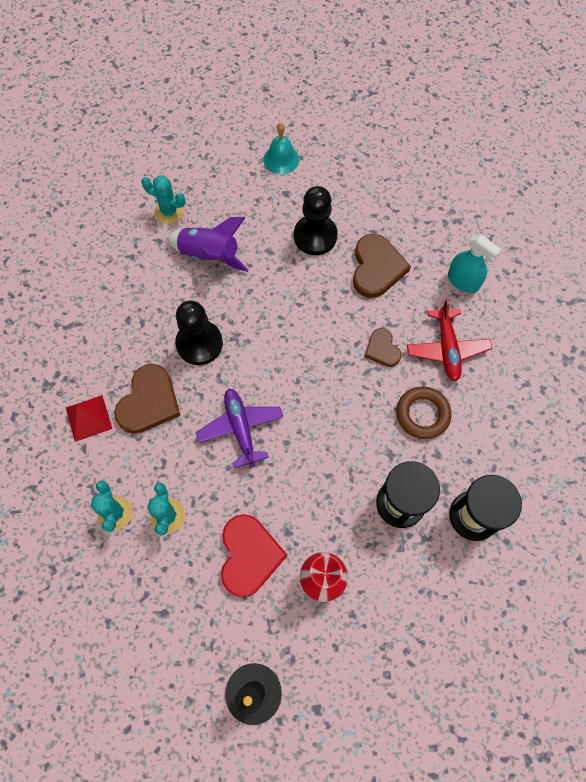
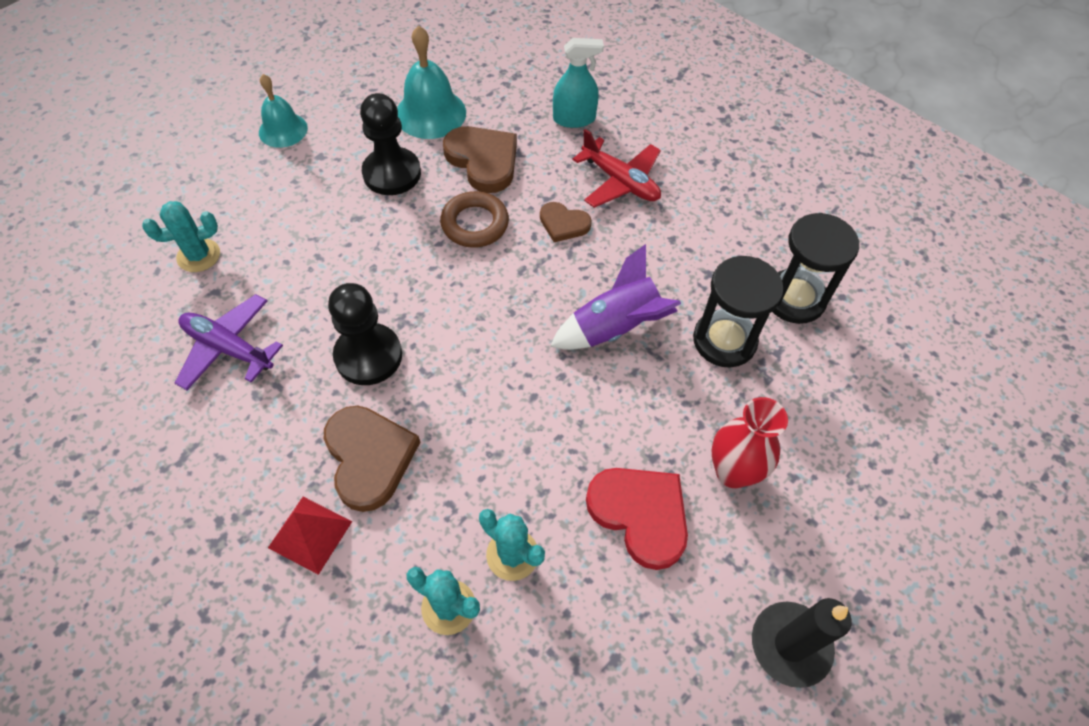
camera: 45 degrees left, 10 degrees down
purple rocket [166,217,249,272] -> purple rocket moved to [550,244,681,350]
purple plane [196,389,283,468] -> purple plane moved to [175,294,283,390]
brown ring [396,386,452,439] -> brown ring moved to [440,191,509,248]
none -> turquoise bell [397,25,466,139]

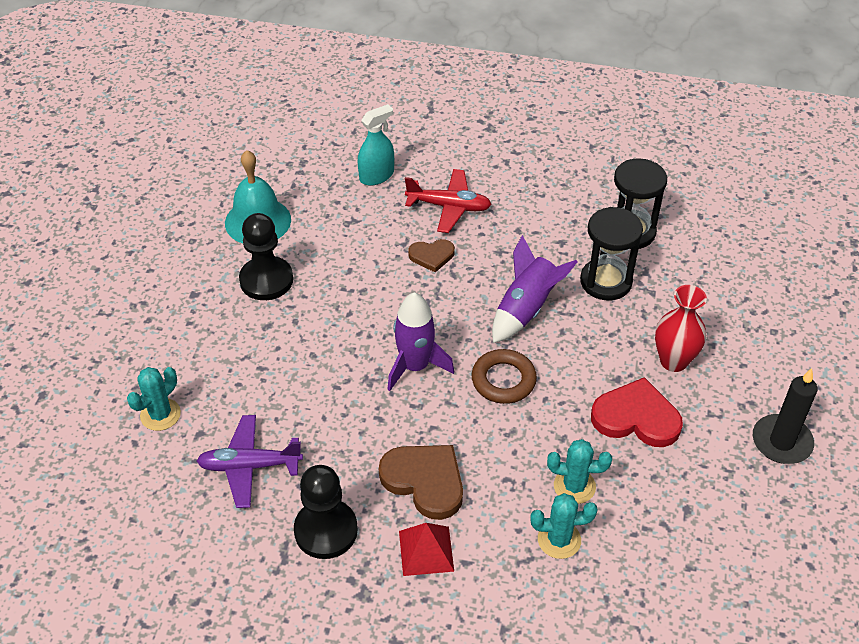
camera: 30 degrees left, 10 degrees down
turquoise bell [259,74,308,148] -> none
black pawn [328,283,402,385] -> black pawn moved to [294,465,358,559]
brown ring [440,191,509,248] -> brown ring moved to [472,349,537,404]
brown heart [443,126,517,193] -> none
none -> purple rocket [387,292,454,391]

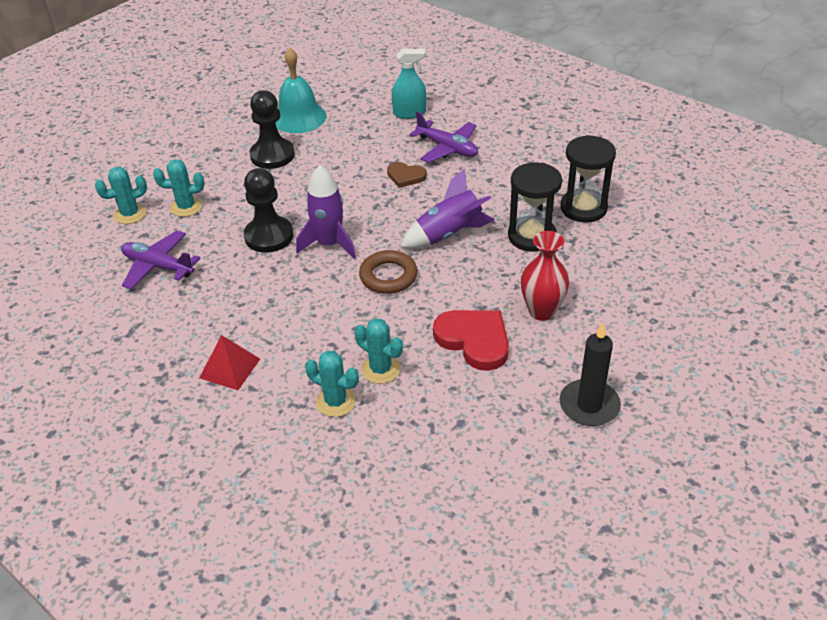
camera: 30 degrees right, 5 degrees down
black pawn [294,465,358,559] -> black pawn moved to [244,168,293,253]
brown heart [379,445,463,520] -> none
red plane [405,169,492,233] -> purple plane [410,112,478,163]
none -> turquoise cactus [153,159,204,217]

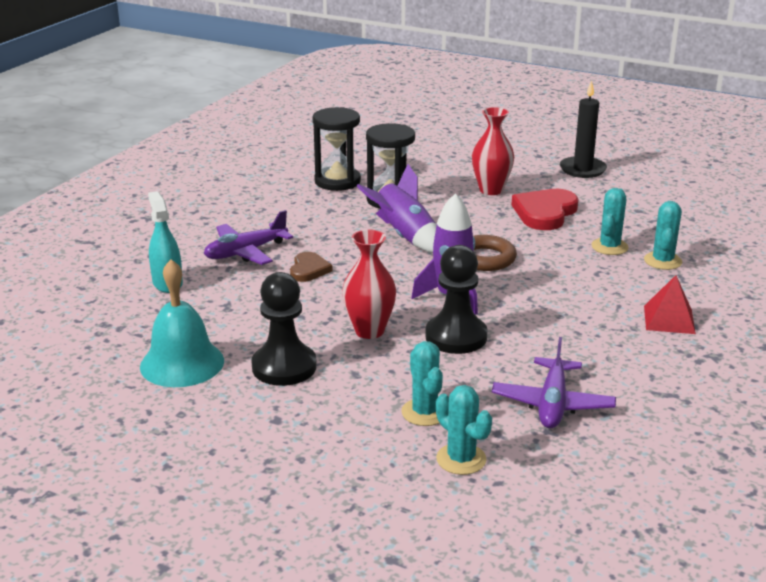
camera: 105 degrees left, 15 degrees down
purple plane [410,112,478,163] -> purple plane turned 150 degrees counterclockwise [204,210,293,265]
none -> red vase [342,230,396,339]

